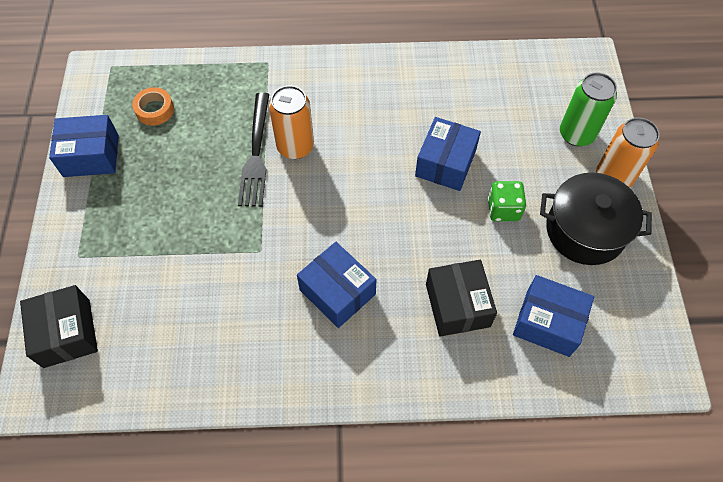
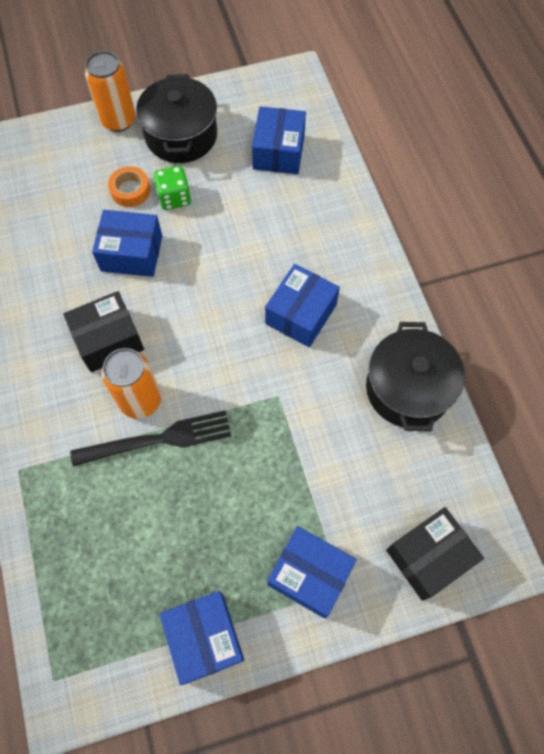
camera: 105 degrees left, 5 degrees up
orange tape [132,87,174,126] -> orange tape moved to [108,166,150,207]
black box [426,260,497,337] -> black box moved to [63,291,144,372]
green can [560,72,617,146] -> none
none -> blue box [267,526,357,619]
none -> black pot [366,322,465,432]

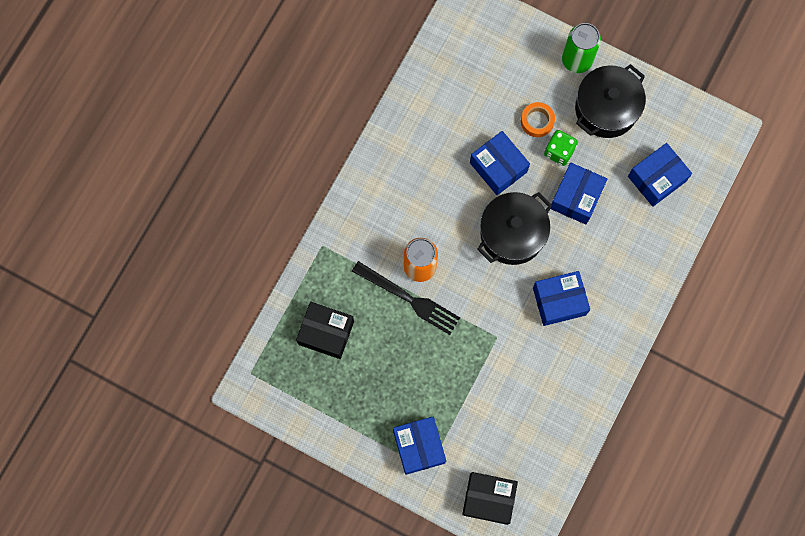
camera: 45 degrees right, 10 degrees up
black box [63,291,144,372] -> black box moved to [296,302,354,359]
orange can [85,51,136,132] -> green can [562,23,601,73]
blue box [160,591,244,685] -> blue box moved to [551,162,607,225]
black pot [366,322,465,432] -> black pot moved to [477,192,552,265]

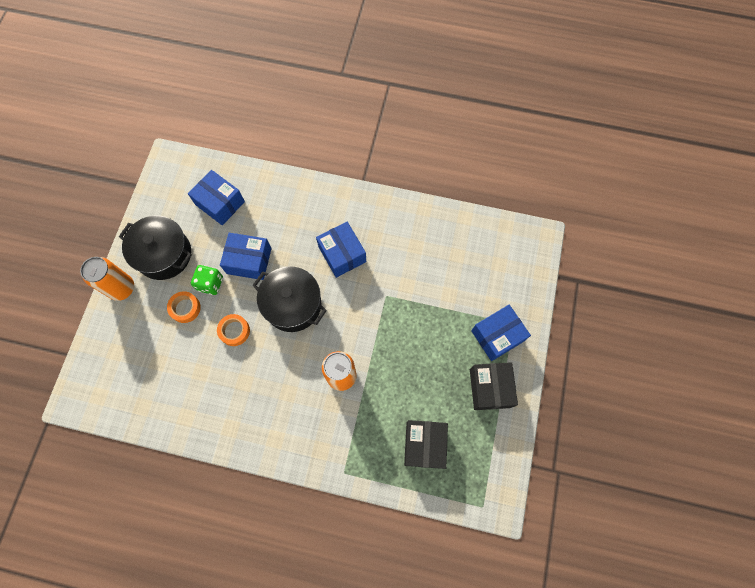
camera: 105 degrees left, 5 degrees down
black fork [352,261,460,335] -> none
black box [462,472,518,525] -> black box moved to [470,362,518,410]
blue box [470,131,530,195] -> orange tape [217,314,250,346]
green can [562,23,601,73] -> orange can [80,257,134,301]

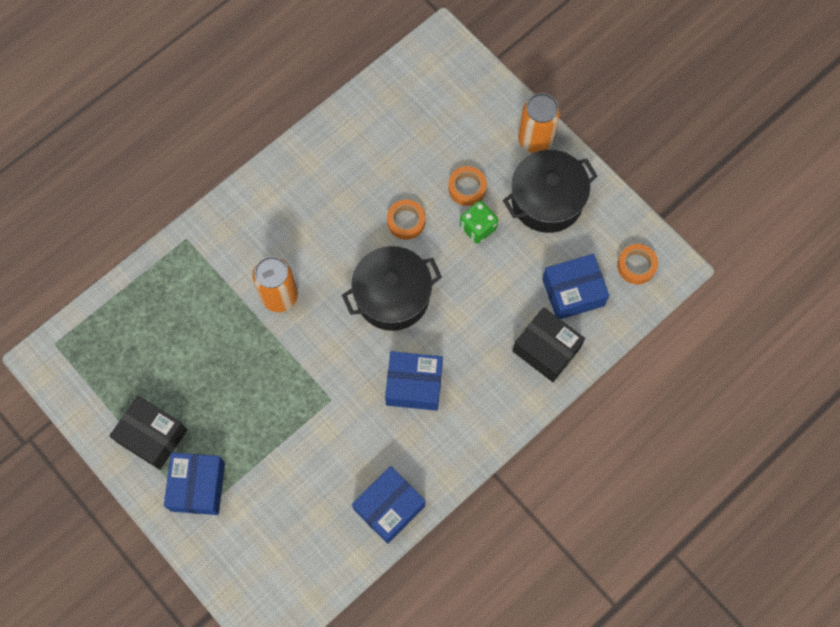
camera: 125 degrees right, 0 degrees up
blue box [220,233,271,280] -> blue box moved to [352,466,425,544]
black box [404,420,448,469] -> black box moved to [513,307,585,382]
none -> orange tape [617,244,658,285]

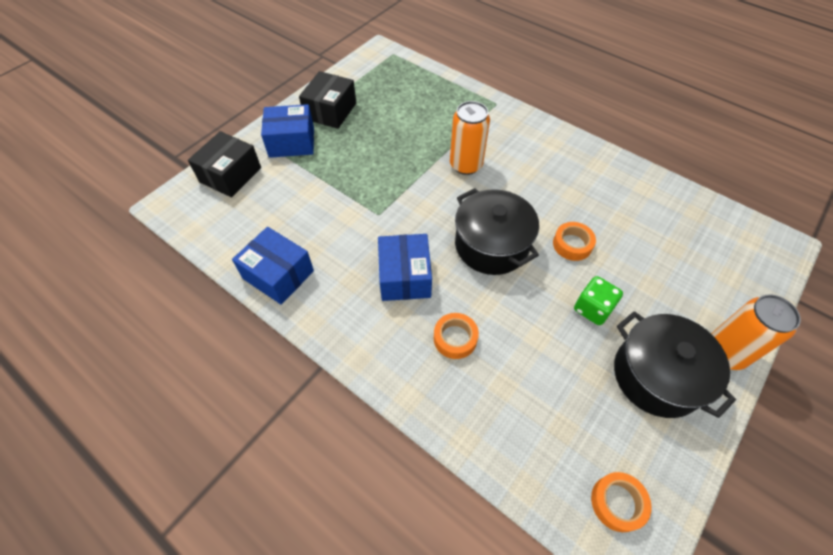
camera: 80 degrees right, 15 degrees down
orange tape [448,166,487,206] -> orange tape moved to [434,313,479,359]
black box [513,307,585,382] -> black box moved to [188,131,261,197]
blue box [542,254,609,319] -> none

